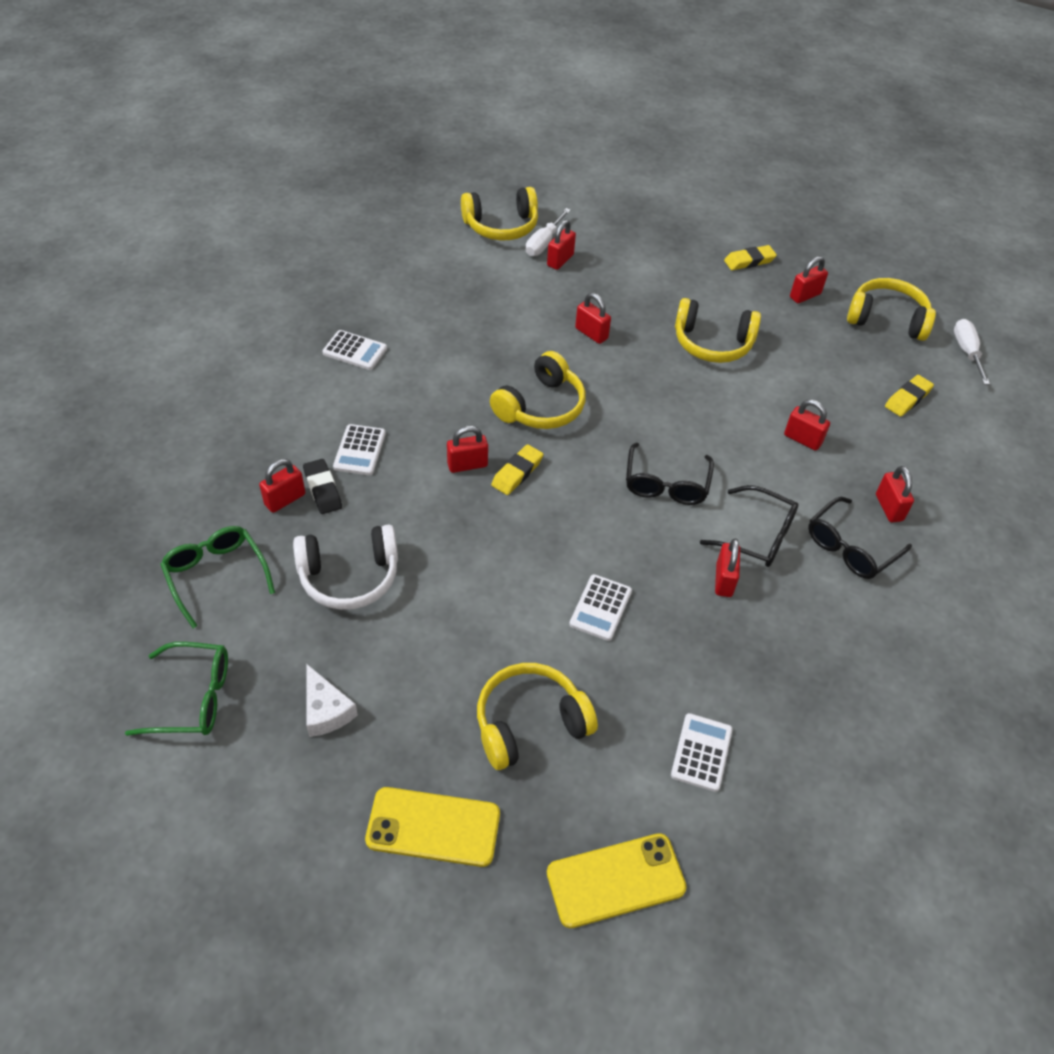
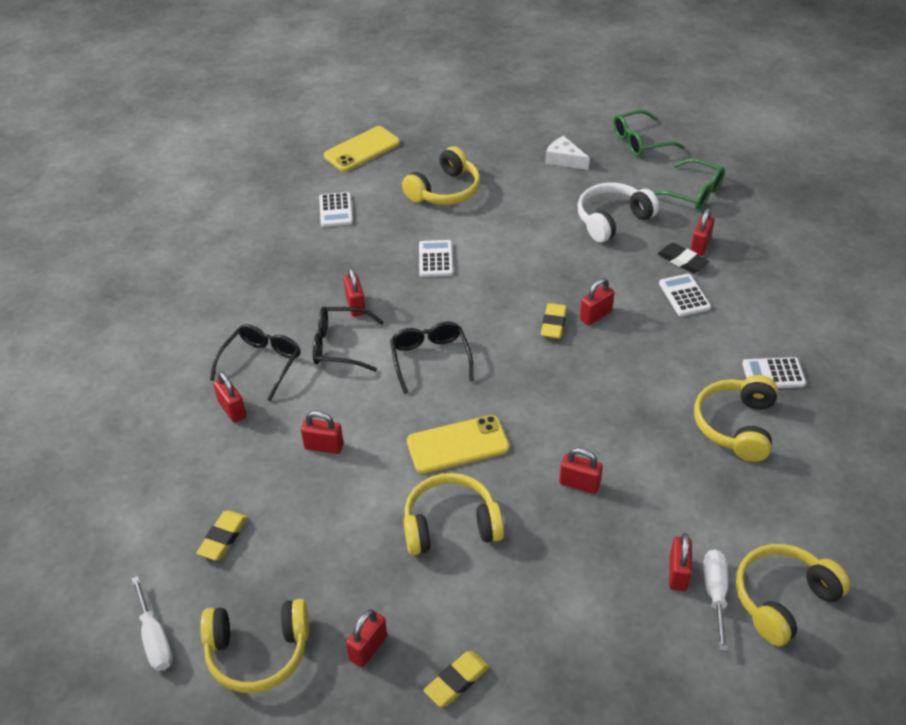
camera: 160 degrees right, 5 degrees down
yellow phone [365,787,500,867] -> yellow phone moved to [407,415,509,474]
yellow headphones [490,351,586,429] -> yellow headphones moved to [694,375,778,462]

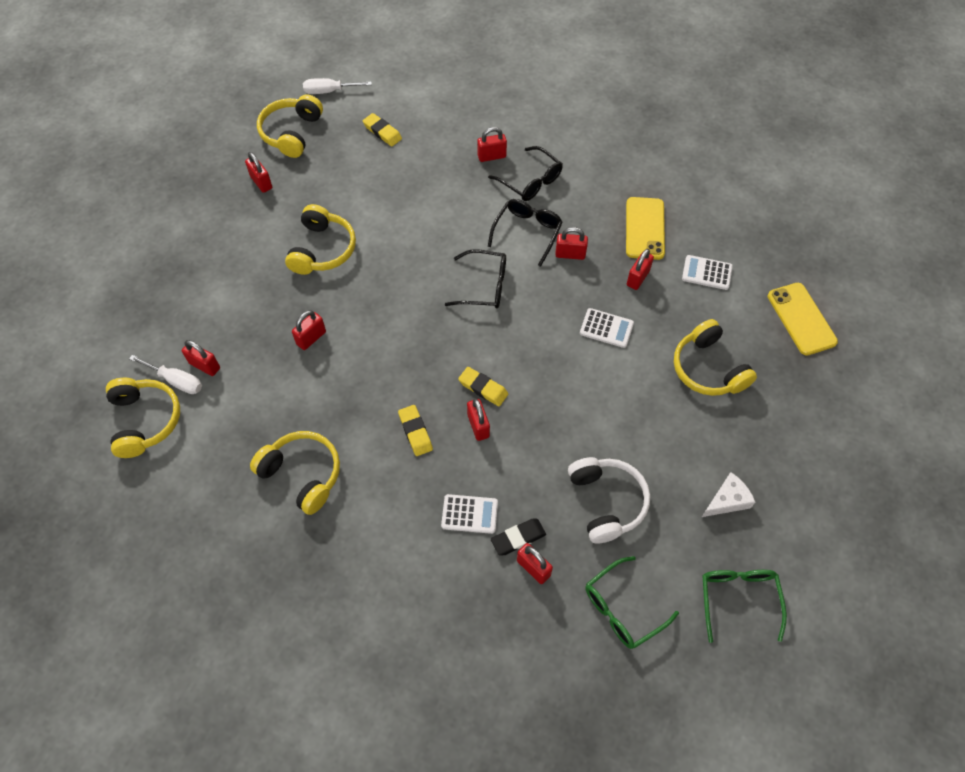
camera: 110 degrees right, 15 degrees up
red padlock [301,411,344,454] -> red padlock moved to [627,249,654,290]
yellow phone [407,415,509,474] -> yellow phone moved to [626,197,665,260]
yellow eraser [424,651,489,707] -> yellow eraser moved to [398,405,433,456]
white calculator [742,357,806,388] -> none

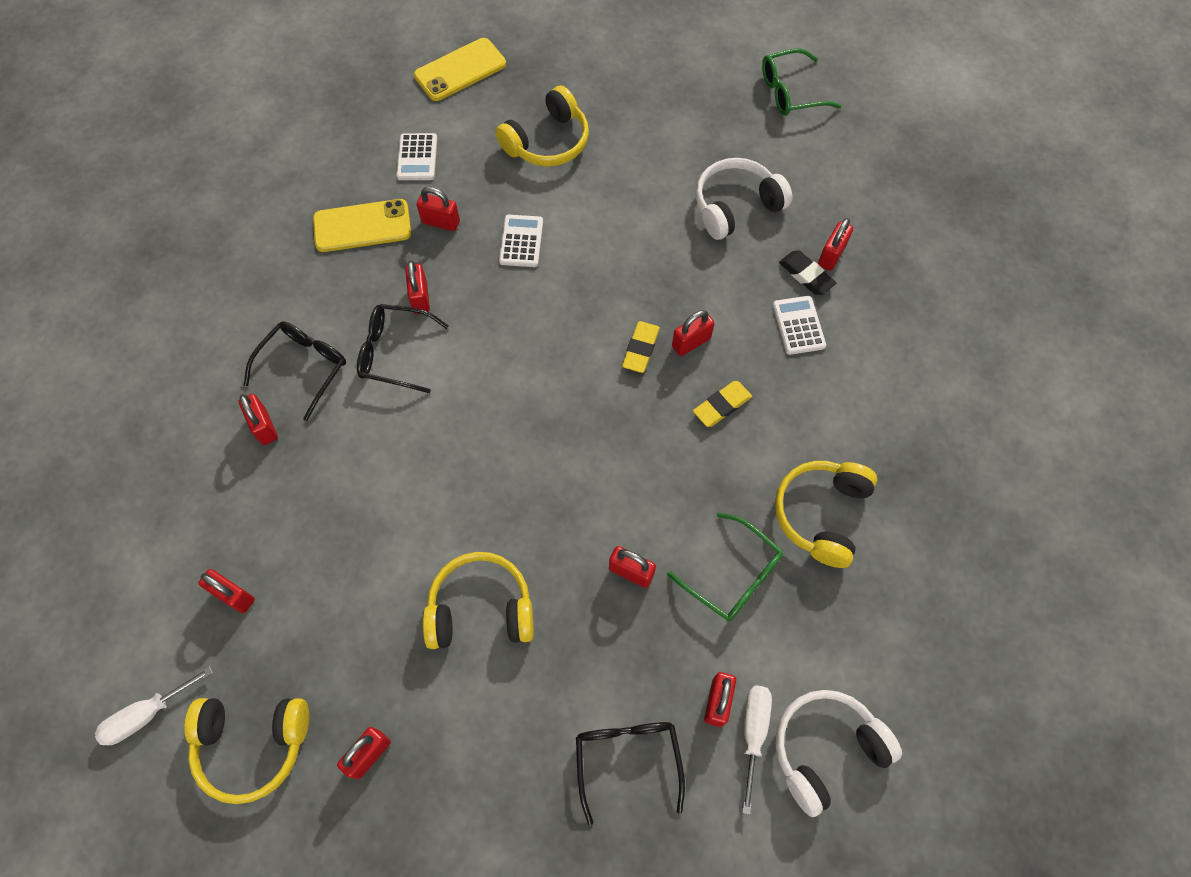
camera: 105 degrees left, 5 degrees up
yellow headphones [106,378,180,458] -> white headphones [775,690,902,817]
white screwdriver [303,78,372,94] -> white screwdriver turned 75 degrees clockwise [95,666,213,745]
yellow eraser [363,113,402,146] -> red padlock [198,569,255,613]
black glasses [445,249,506,308] -> black glasses moved to [576,722,685,825]
green glasses [585,556,679,649] -> green glasses moved to [667,513,783,622]
white cheese [702,472,755,517] -> none

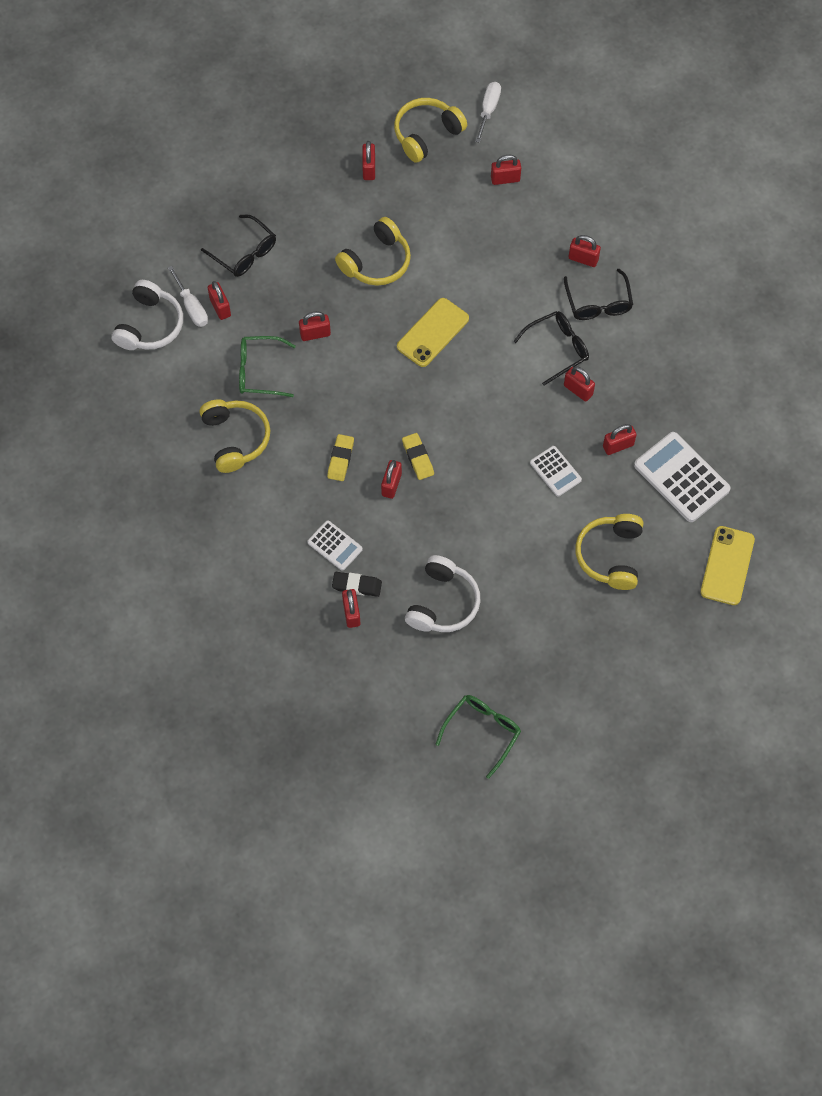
camera: 140 degrees right, 0 degrees up
yellow phone [313,199,411,252] -> yellow phone moved to [397,298,469,367]
white calculator [396,133,437,180] -> white calculator [634,432,731,522], size x1.79

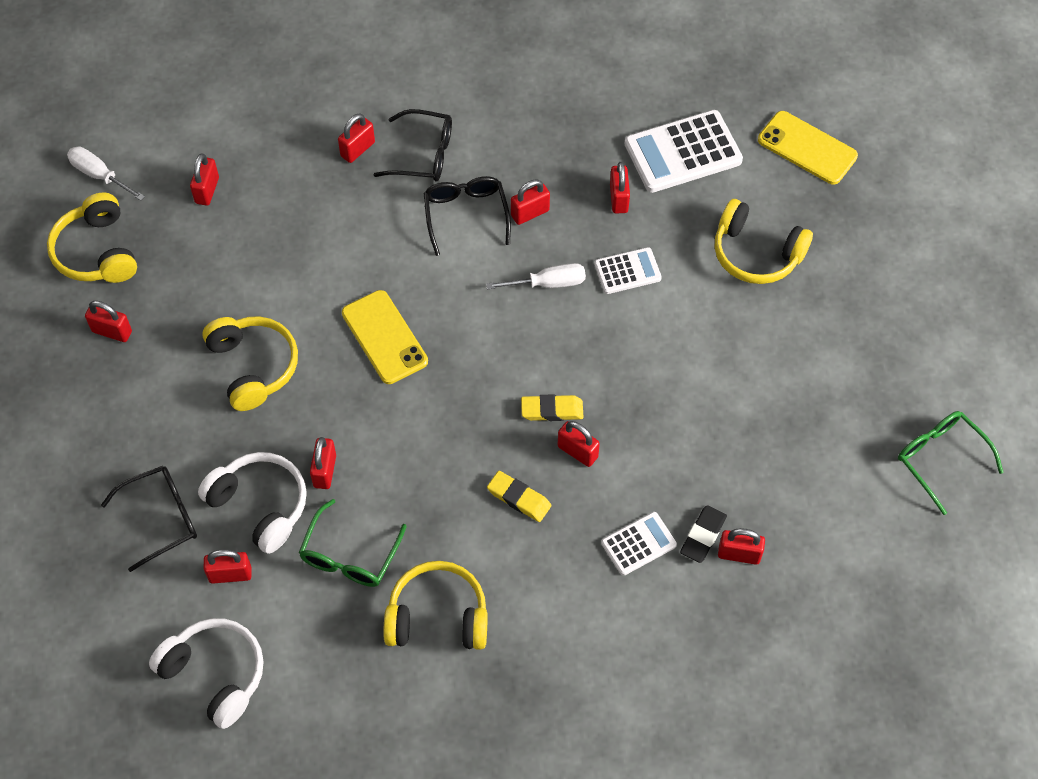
camera: 70 degrees left, 5 degrees down
white screwdriver [168,266,208,327] -> white screwdriver moved to [486,263,586,290]
white headphones [405,555,481,632] -> white headphones moved to [198,452,307,554]

